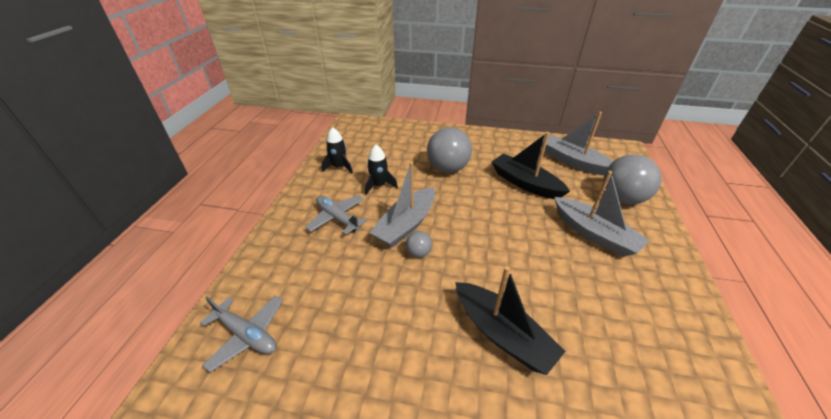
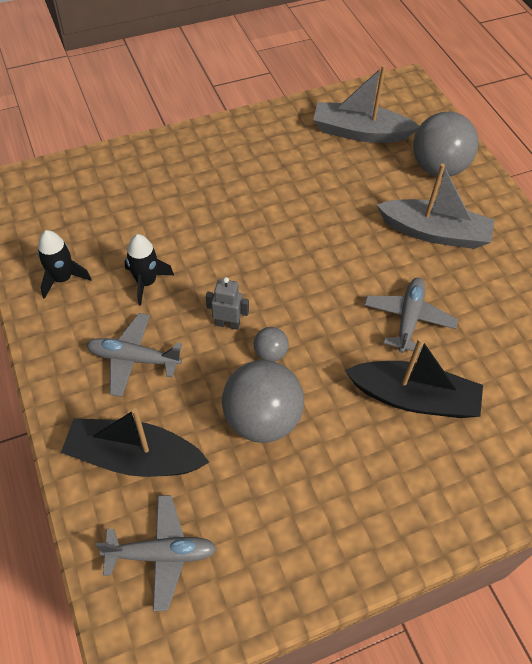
camera: 35 degrees left, 15 degrees up
grey boat [369,162,435,248] -> grey robot [206,277,249,330]
grey ball [427,127,472,173] -> grey ball moved to [222,360,304,443]
black boat [492,132,570,199] -> black boat moved to [61,408,209,477]
none -> grey plane [364,278,458,353]

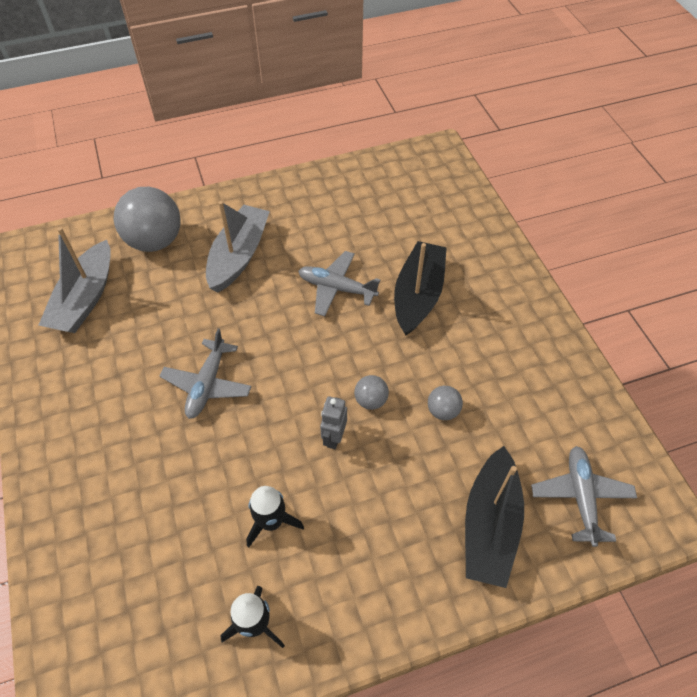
camera: 85 degrees left, 0 degrees up
grey plane [86,313,182,397] -> grey plane moved to [160,328,252,419]
grey ball [222,360,304,443] -> grey ball [428,386,463,420], size x0.47

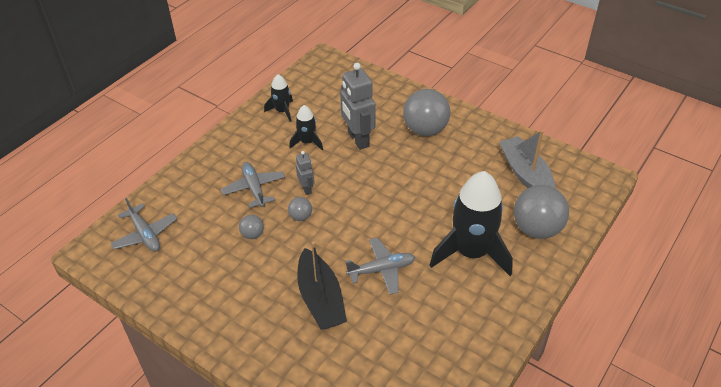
camera: 145 degrees right, 10 degrees down
grey plane [160,328,252,419] -> grey plane moved to [221,162,285,208]
grey boat [206,201,270,292] -> black rocket [430,171,513,276]
black boat [465,446,524,588] -> none
none -> grey robot [340,63,375,150]
none -> grey ball [403,89,451,136]

